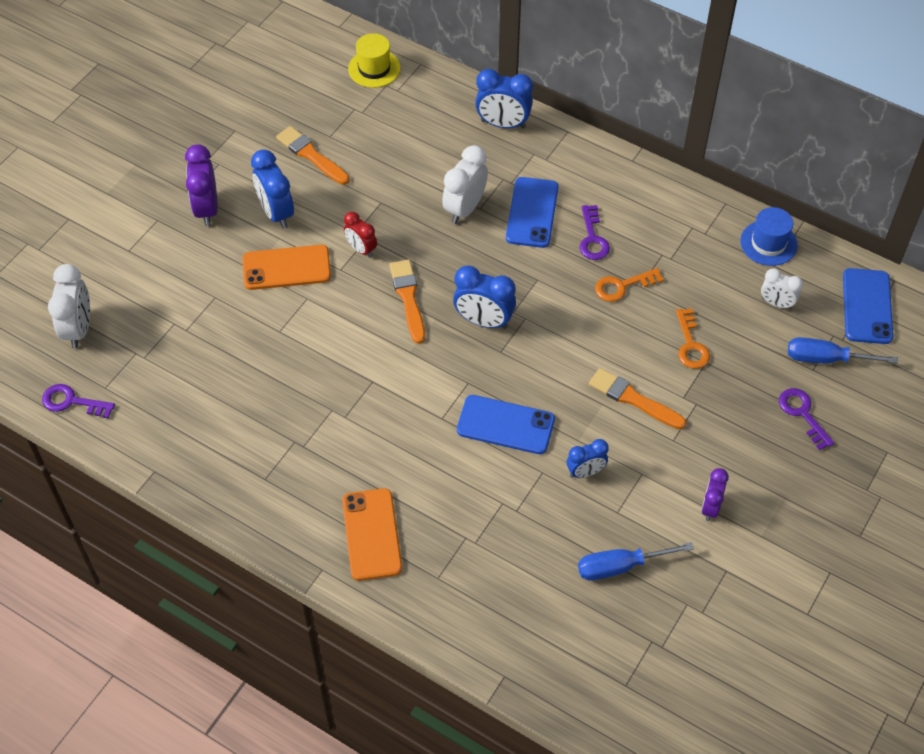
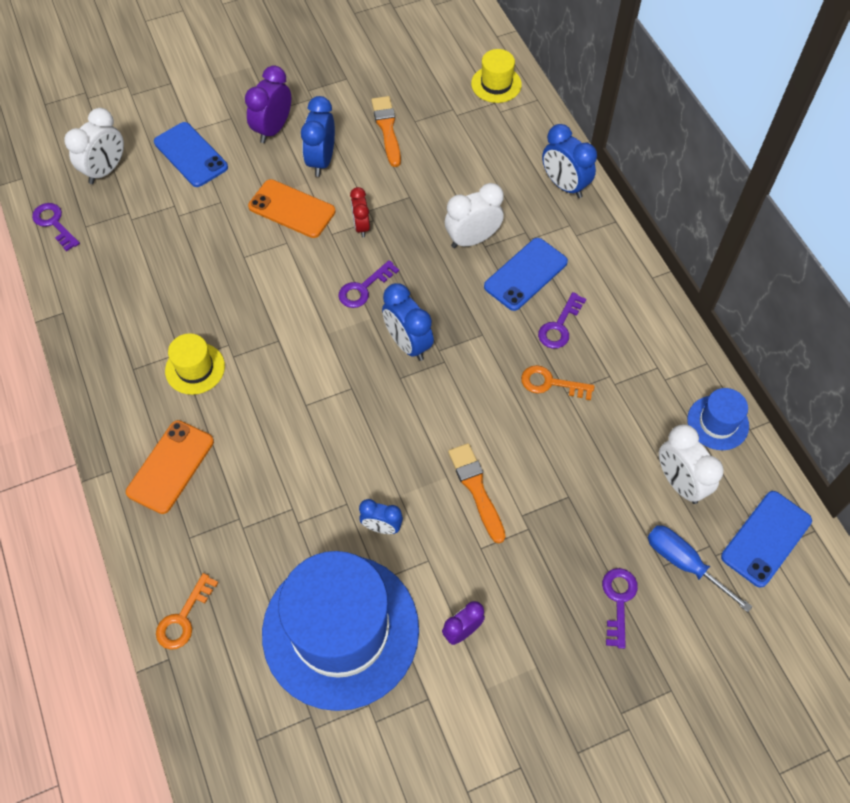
camera: 35 degrees right, 5 degrees up
orange brush [389,260,425,344] -> purple key [338,260,399,308]
blue phone [457,395,555,454] -> blue phone moved to [154,122,228,187]
blue screwdriver [578,542,694,580] -> blue hat [262,551,419,711]
orange key [676,308,710,369] -> orange key moved to [156,573,218,650]
white clock [761,268,803,309] -> white clock [659,424,724,504], size x1.60
none -> yellow hat [165,333,225,395]

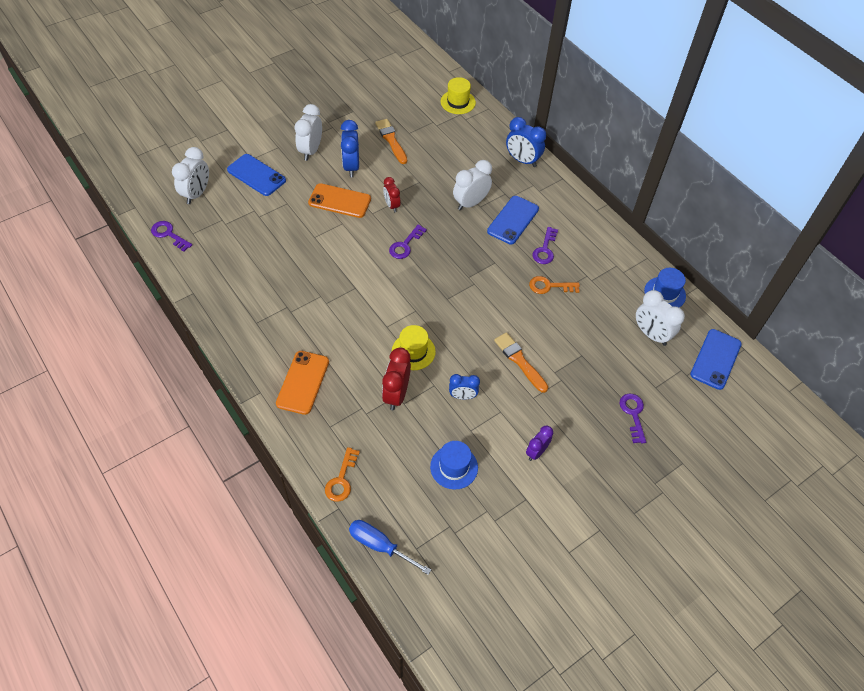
camera: 15 degrees left, 5 degrees down
yellow hat [165,333,225,395] -> yellow hat moved to [392,325,436,370]
purple clock [245,65,291,143] -> white clock [295,104,322,161]
blue hat [262,551,419,711] -> blue hat [430,441,478,490], size x0.43
blue clock [382,283,434,361] -> none
blue screwdriver [648,525,753,612] -> blue screwdriver moved to [349,520,431,575]
none -> red clock [382,347,411,410]

